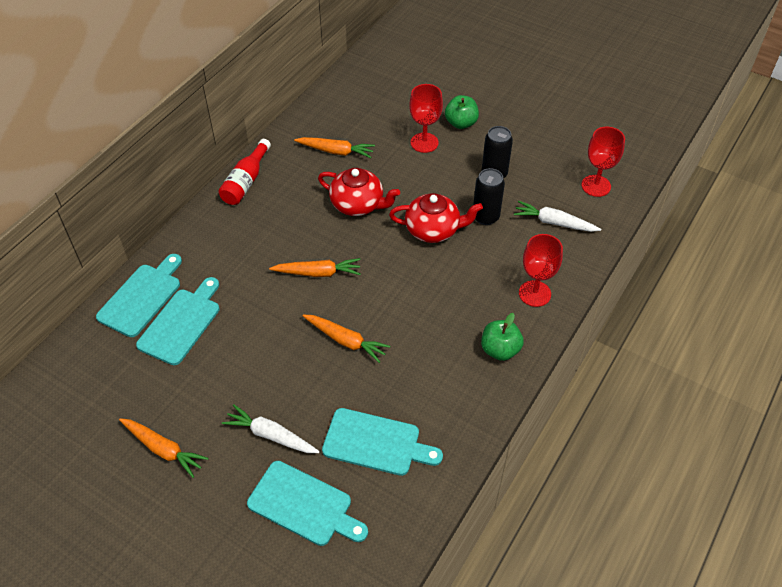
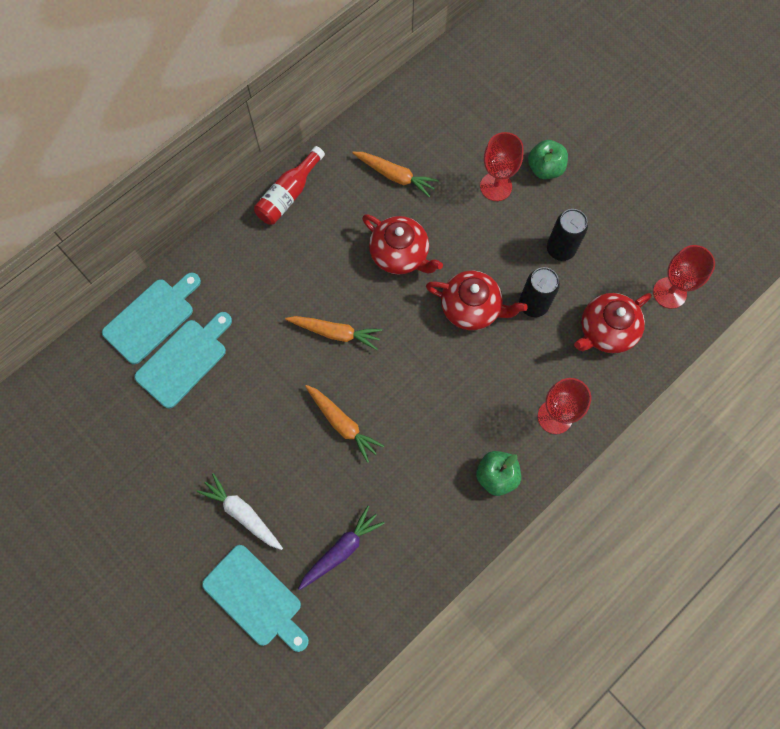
camera: 15 degrees right, 20 degrees up
orange carrot [119,418,208,478] -> none
turquoise cutting board [322,408,443,476] -> purple carrot [298,506,385,590]
white carrot [514,201,601,232] -> red teapot [574,293,651,353]

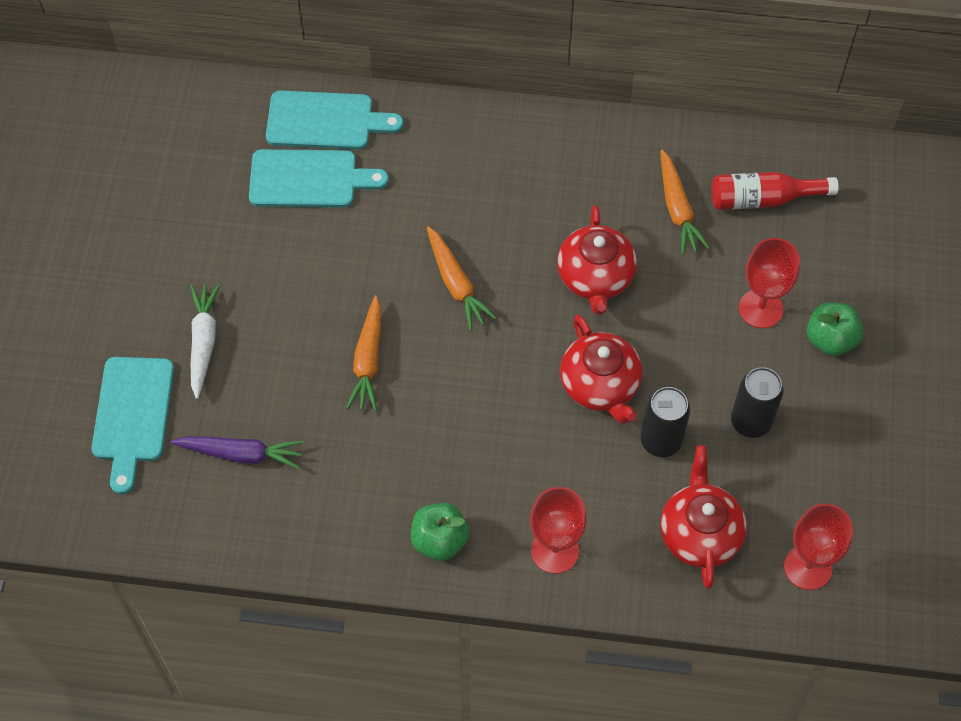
camera: 50 degrees right, 10 degrees down
red bottle [254,146,325,225] -> red bottle moved to [711,172,839,210]
red teapot [574,293,651,353] -> red teapot turned 75 degrees clockwise [660,445,747,589]

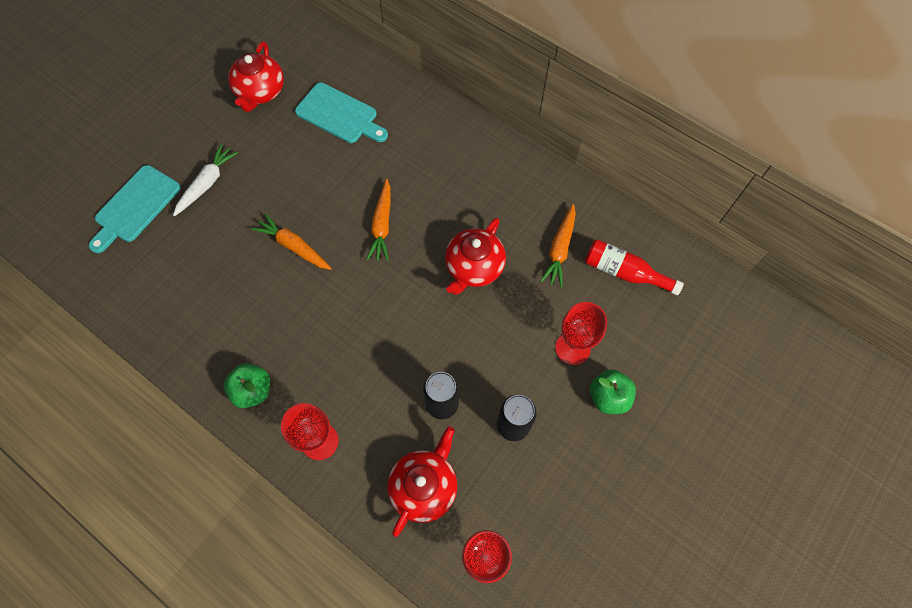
camera: 30 degrees right, 5 degrees up
purple carrot [170,437,304,469] -> none
turquoise cutting board [266,90,404,150] -> none
orange carrot [346,295,381,411] -> orange carrot turned 90 degrees clockwise [251,213,332,270]
red teapot [560,315,642,424] -> red teapot moved to [228,41,284,112]

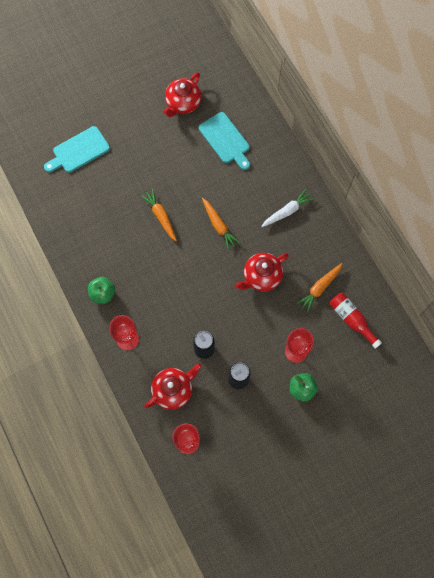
camera: 25 degrees right, 5 degrees up
white carrot [173,144,238,216] -> white carrot moved to [261,189,314,227]
orange carrot [366,179,391,261] -> orange carrot turned 60 degrees counterclockwise [202,198,240,250]

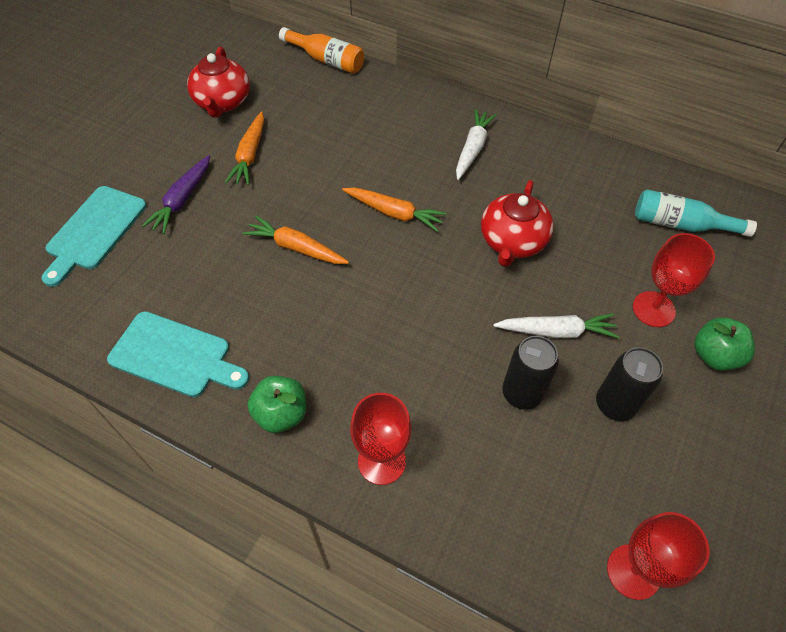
camera: 35 degrees left, 15 degrees down
red teapot [144,363,202,410] -> none
turquoise cutting board [199,112,250,170] -> turquoise cutting board moved to [107,311,249,397]
orange carrot [297,263,342,313] -> orange carrot moved to [225,111,264,185]
red bottle [330,293,382,349] -> turquoise bottle [635,189,757,237]
none -> purple carrot [142,155,210,234]
none -> orange bottle [279,27,364,74]
none -> white carrot [493,313,620,338]

